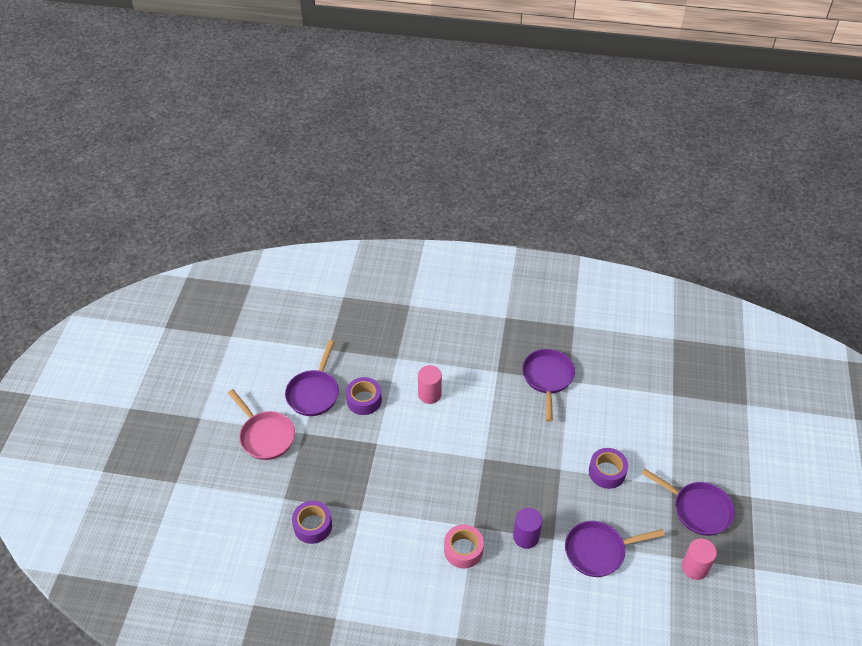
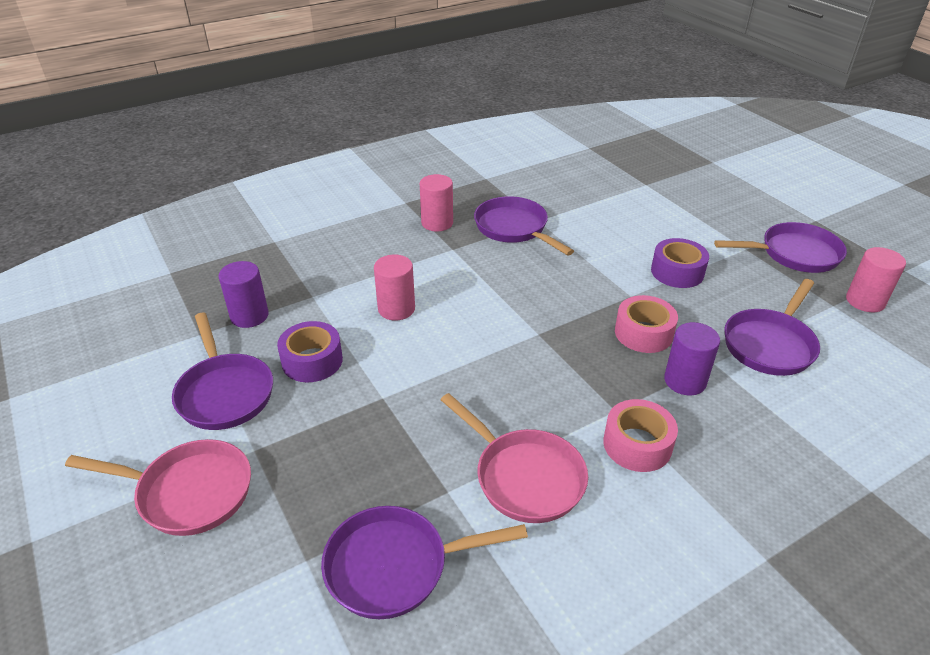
camera: 40 degrees left, 10 degrees down
purple tape [292,501,332,544] -> purple pan [321,506,528,619]
none -> purple cylinder [218,261,269,328]
none -> pink cylinder [420,174,453,231]
none -> pink pan [441,393,588,523]
none -> pink tape [615,295,678,353]

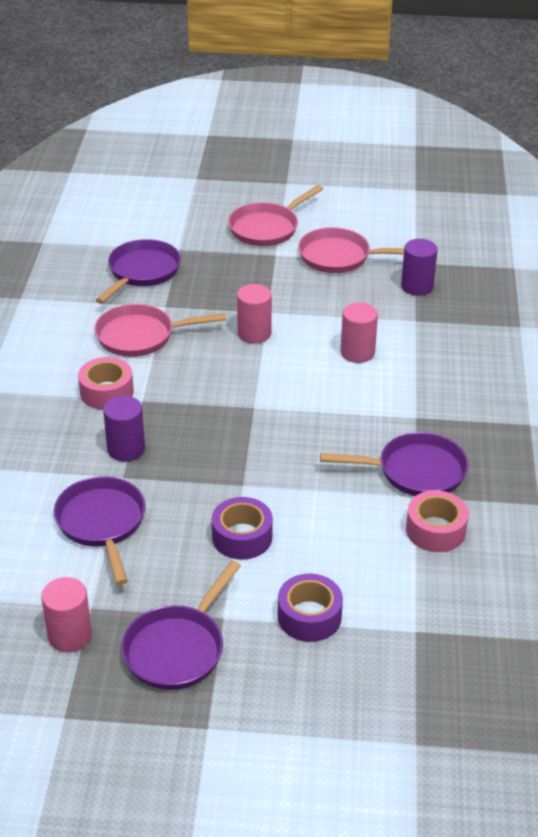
camera: 125 degrees right, 0 degrees up
purple pan [172,313,273,430] -> pink pan [298,227,404,273]
purple tape [277,321,343,382] -> purple tape moved to [278,574,343,642]
pink cylinder [420,174,453,231] -> pink cylinder moved to [237,284,272,344]
pink tape [615,295,678,353] -> pink tape moved to [406,490,469,552]

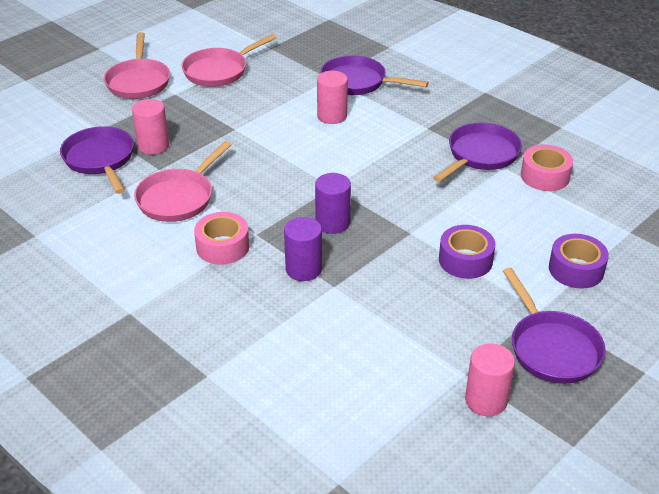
camera: 50 degrees left, 0 degrees up
purple pan [53,476,146,585] -> purple pan moved to [320,55,429,95]
pink cylinder [237,284,272,344] -> pink cylinder moved to [132,99,169,155]
purple cylinder [401,239,438,296] -> purple cylinder moved to [315,173,351,234]

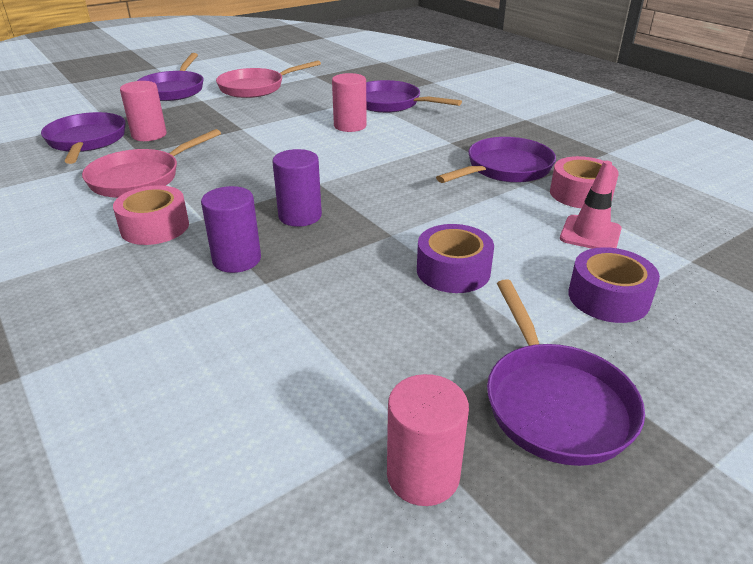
camera: 10 degrees right, 5 degrees down
pink pan [104,32,170,99] -> purple pan [137,53,204,101]
none -> pink traffic cone [560,161,622,249]

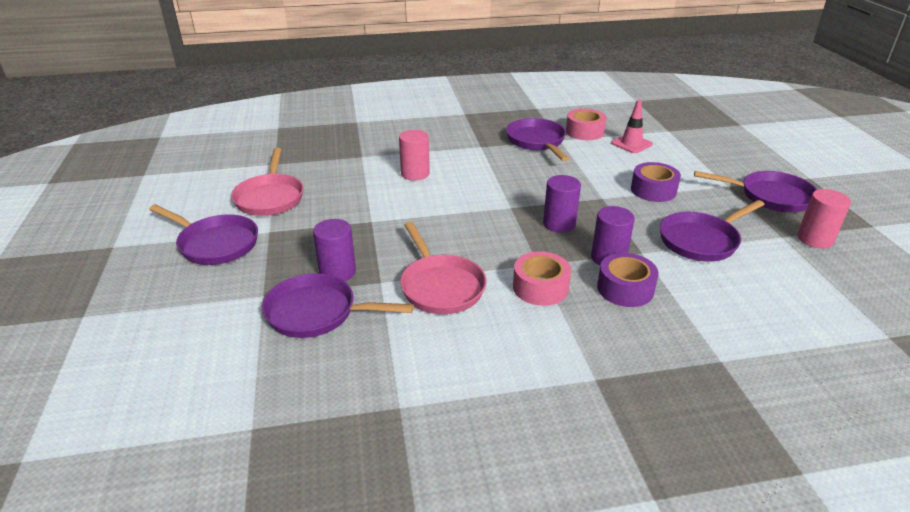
camera: 65 degrees left, 0 degrees up
pink cylinder [120,81,167,141] -> purple cylinder [313,219,356,281]
purple pan [366,80,462,113] -> purple pan moved to [660,200,764,262]
purple tape [568,247,660,323] -> purple tape moved to [597,253,659,307]

